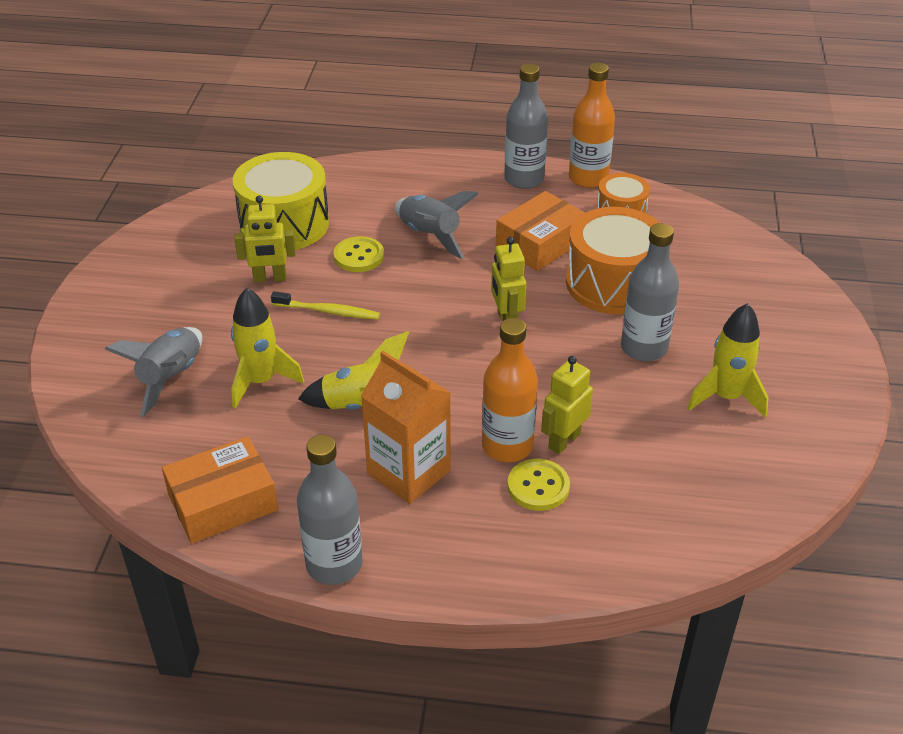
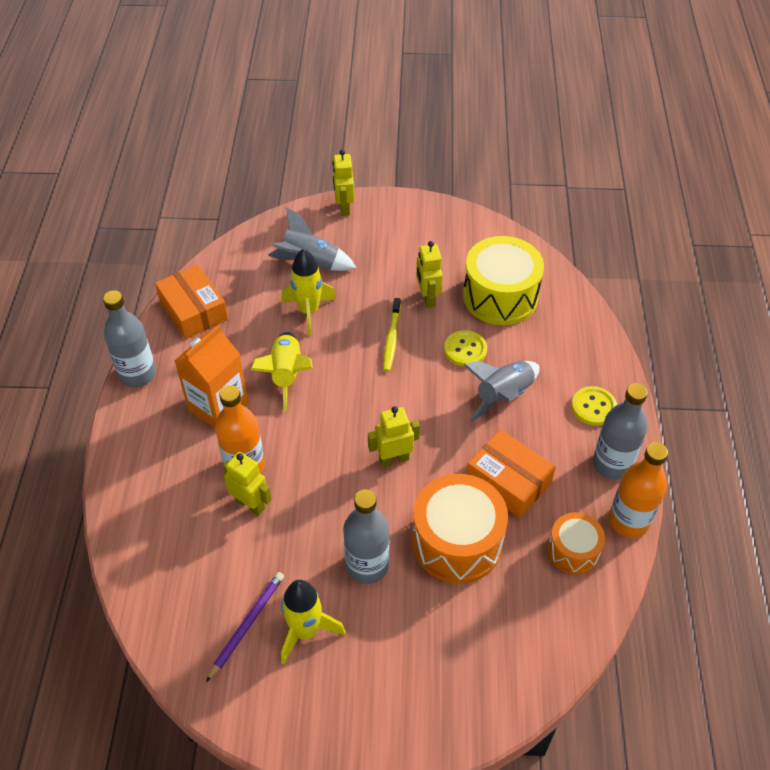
camera: 85 degrees right, 10 degrees up
yellow button [507,459,570,511] -> yellow button moved to [572,386,617,426]
none -> purple pencil [206,572,284,682]
none -> yellow robot [333,150,354,216]

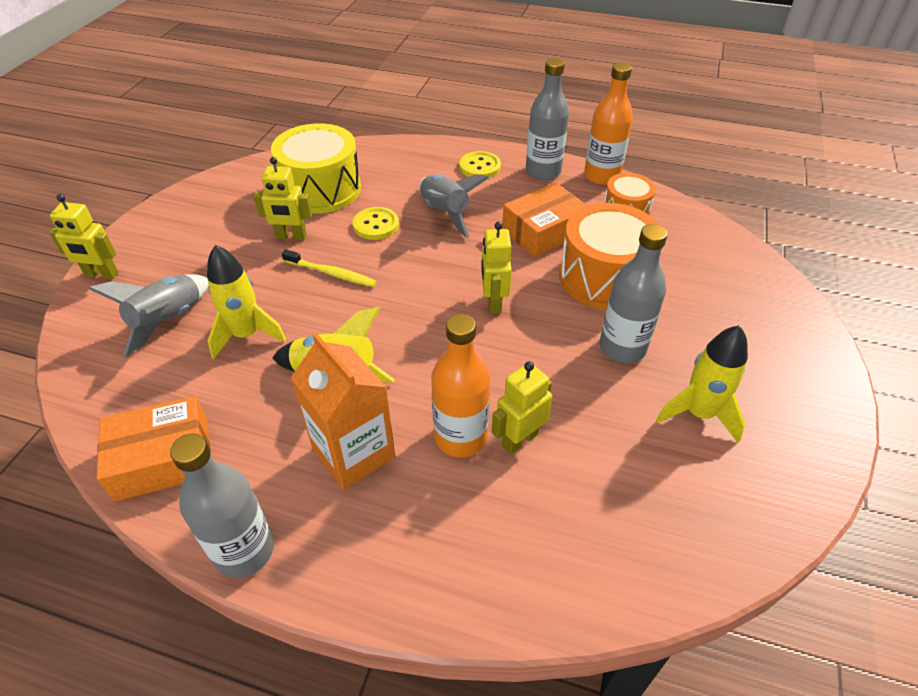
camera: 75 degrees left, 5 degrees down
purple pencil [206,572,284,682] -> none

